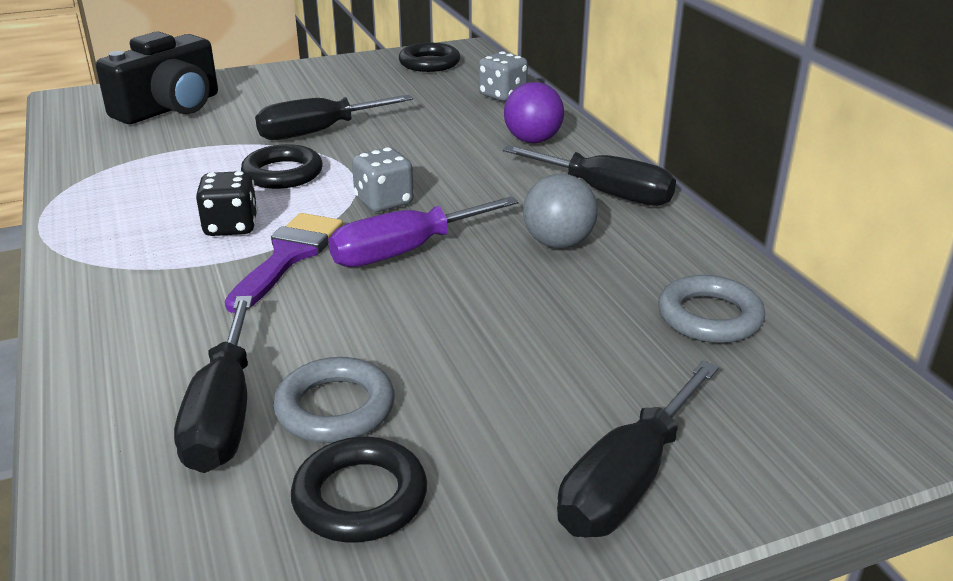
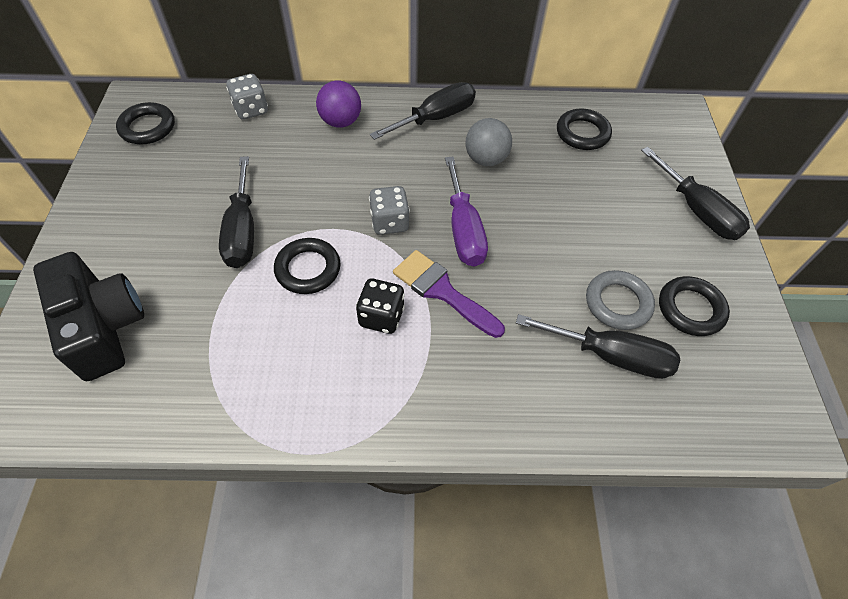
camera: 70 degrees left, 25 degrees up
grey ring [658,275,765,343] -> black ring [557,108,612,150]

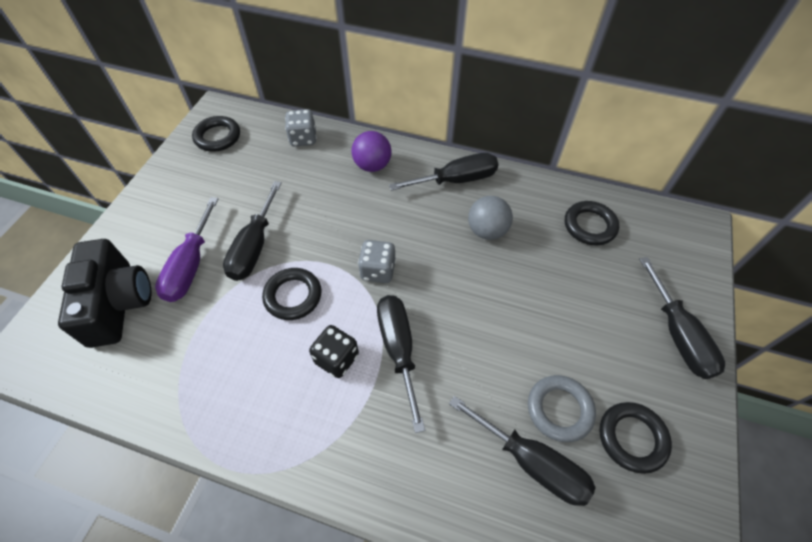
camera: 20 degrees right, 0 degrees up
purple brush [393,250,505,338] -> black screwdriver [377,295,425,433]
purple screwdriver [445,157,488,267] -> purple screwdriver moved to [155,197,218,302]

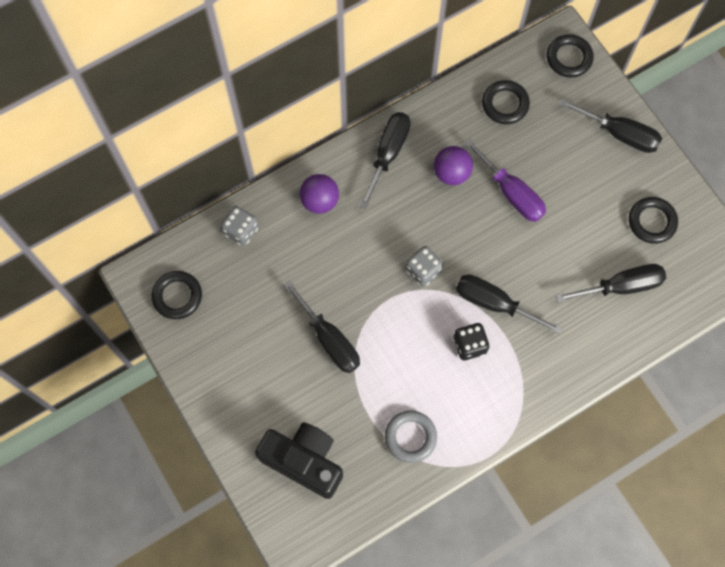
camera: 50 degrees left, 15 degrees up
purple screwdriver [155,197,218,302] -> purple screwdriver moved to [464,139,546,222]
black ring [262,268,321,320] -> black ring moved to [547,34,594,78]
grey ball [468,196,513,240] -> purple ball [434,146,473,185]
grey ring [528,375,596,442] -> grey ring moved to [385,410,437,463]

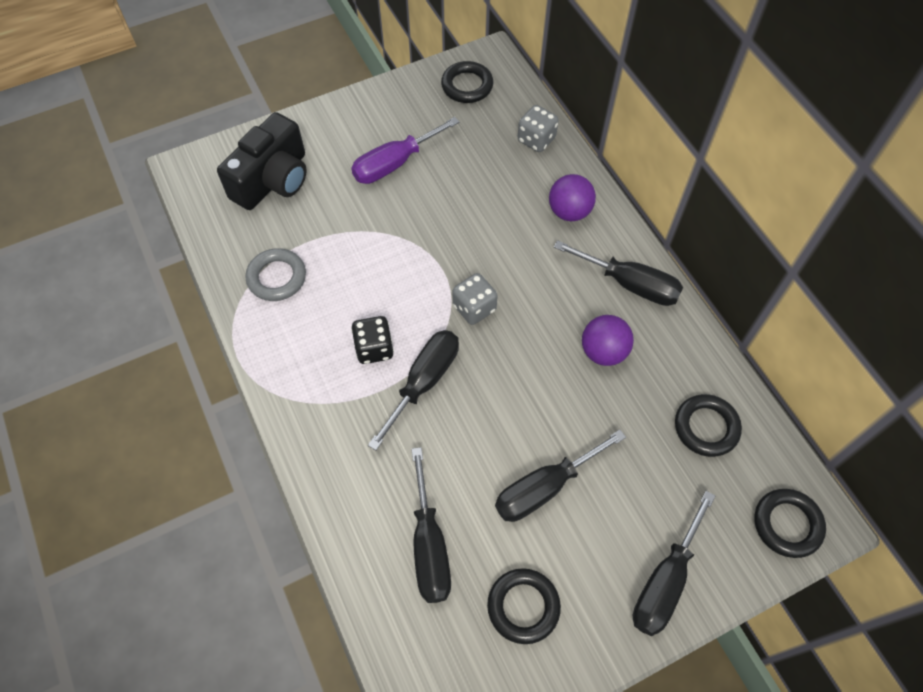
camera: 95 degrees right, 10 degrees down
black screwdriver [283,280,360,373] -> black screwdriver moved to [495,430,626,522]
purple screwdriver [464,139,546,222] -> purple screwdriver moved to [351,117,459,184]

